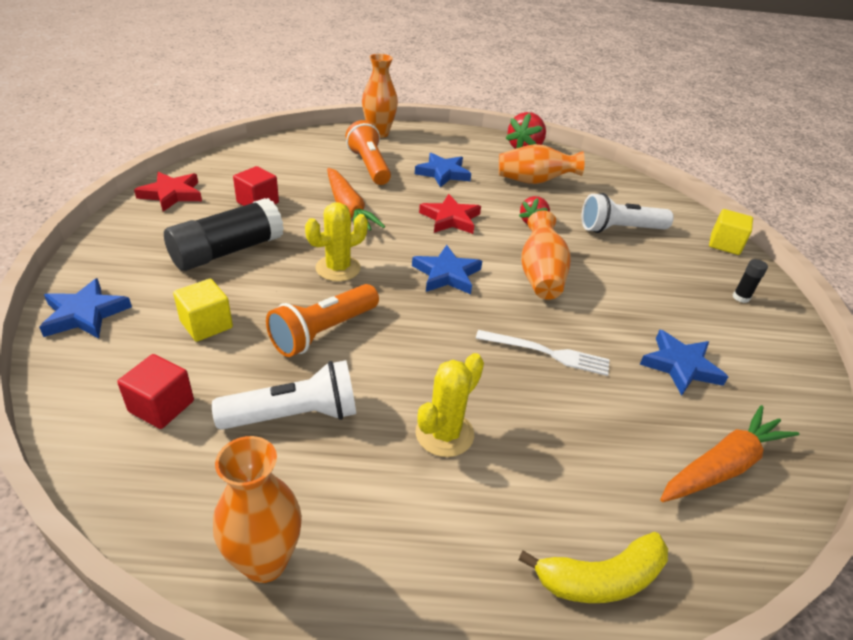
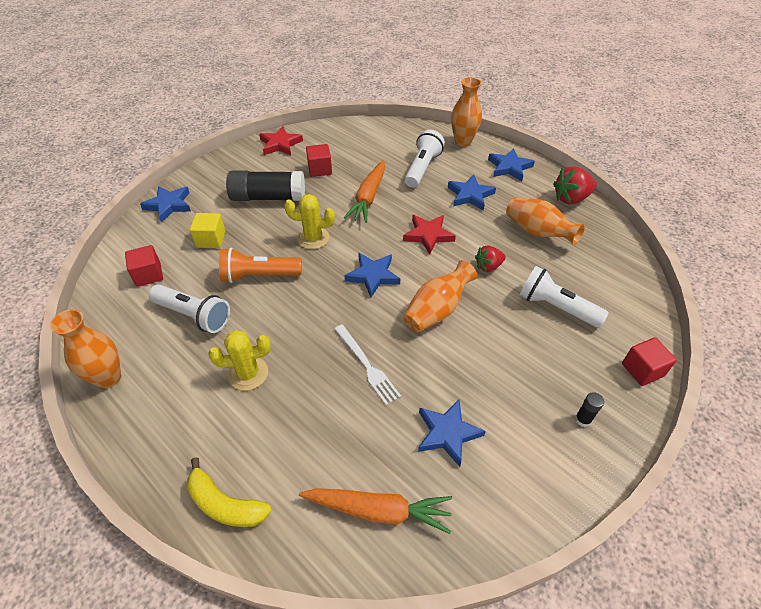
camera: 45 degrees right, 10 degrees up
orange flashlight [346,120,391,185] -> white flashlight [404,130,445,188]
yellow cube [709,209,753,255] -> red cube [622,337,677,386]
none -> blue star [488,148,535,181]

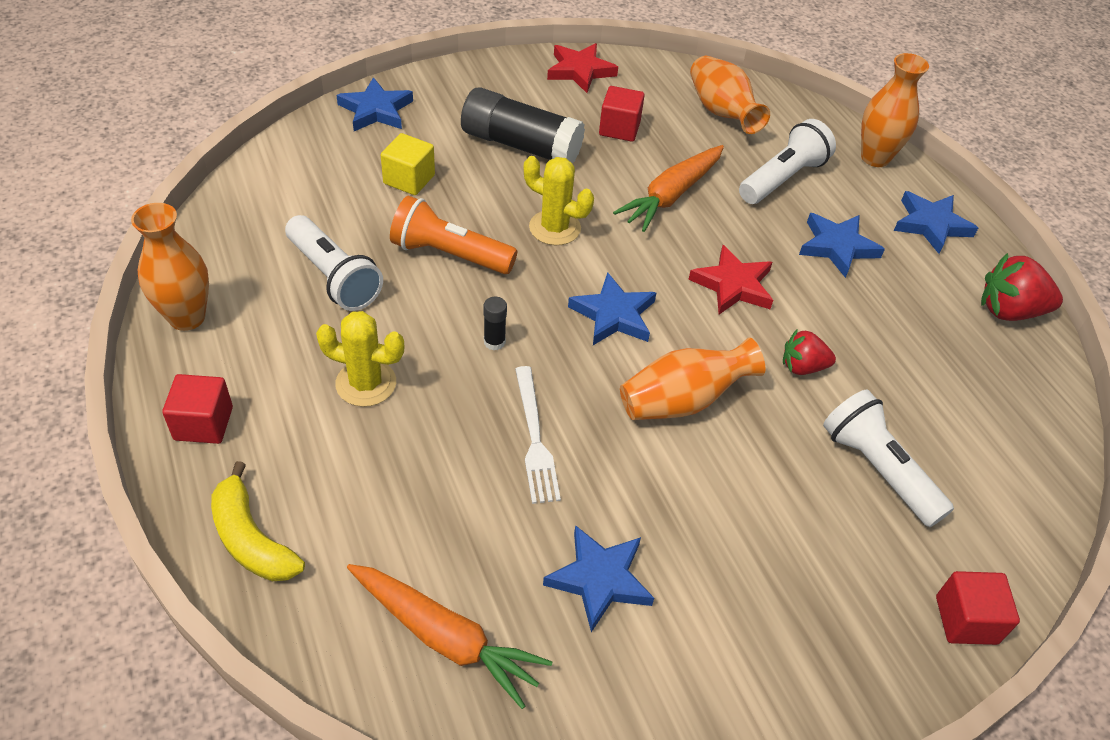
camera: 20 degrees right, 0 degrees up
red cube [125,245,163,287] -> red cube moved to [162,374,233,444]
orange vase [506,197,585,245] -> orange vase moved to [690,56,770,134]
black glue stick [575,392,604,427] -> black glue stick moved to [484,297,507,350]

